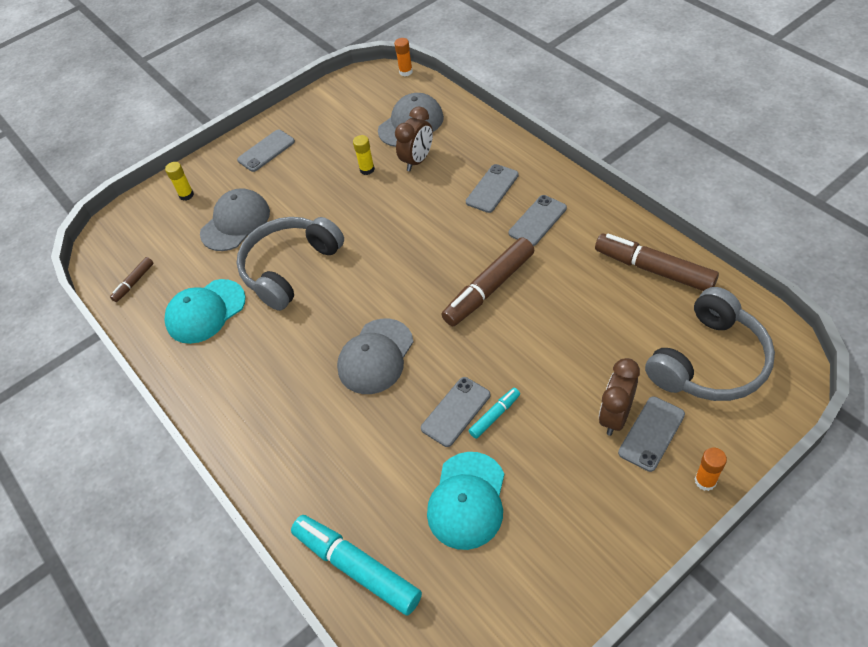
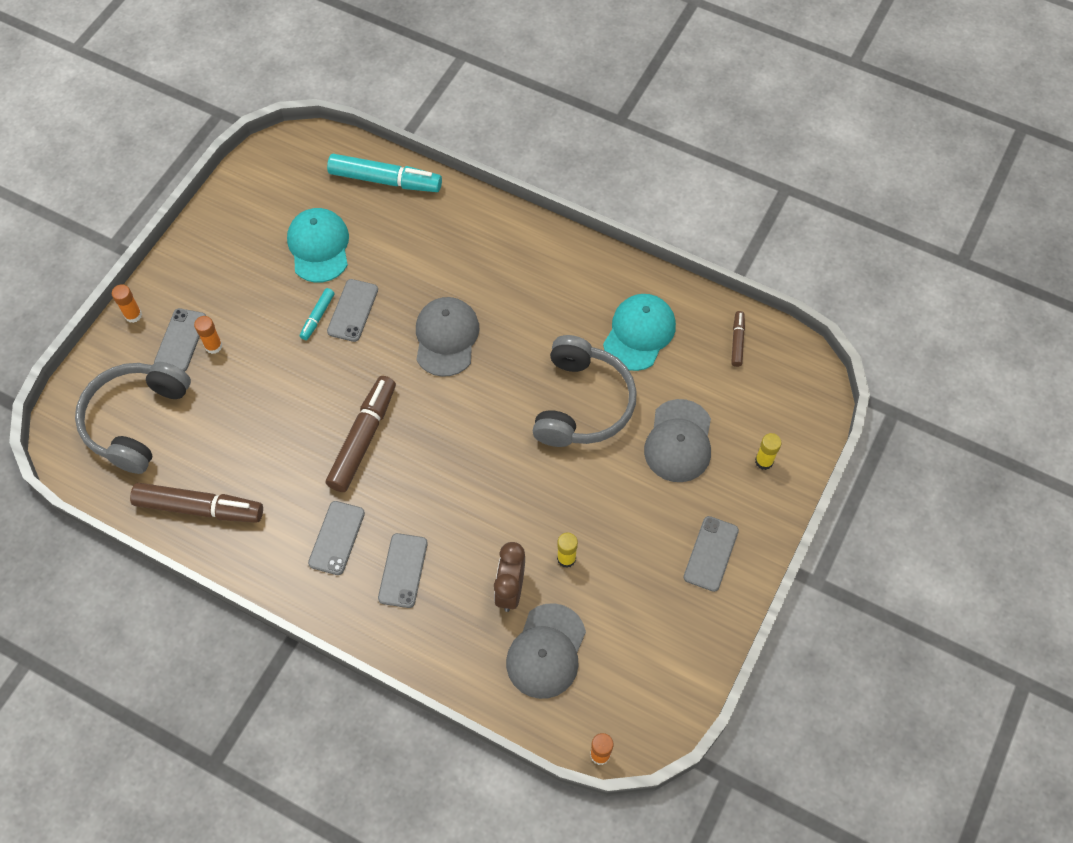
camera: 150 degrees right, 10 degrees up
brown clock [599,358,640,436] -> orange glue stick [194,316,223,354]

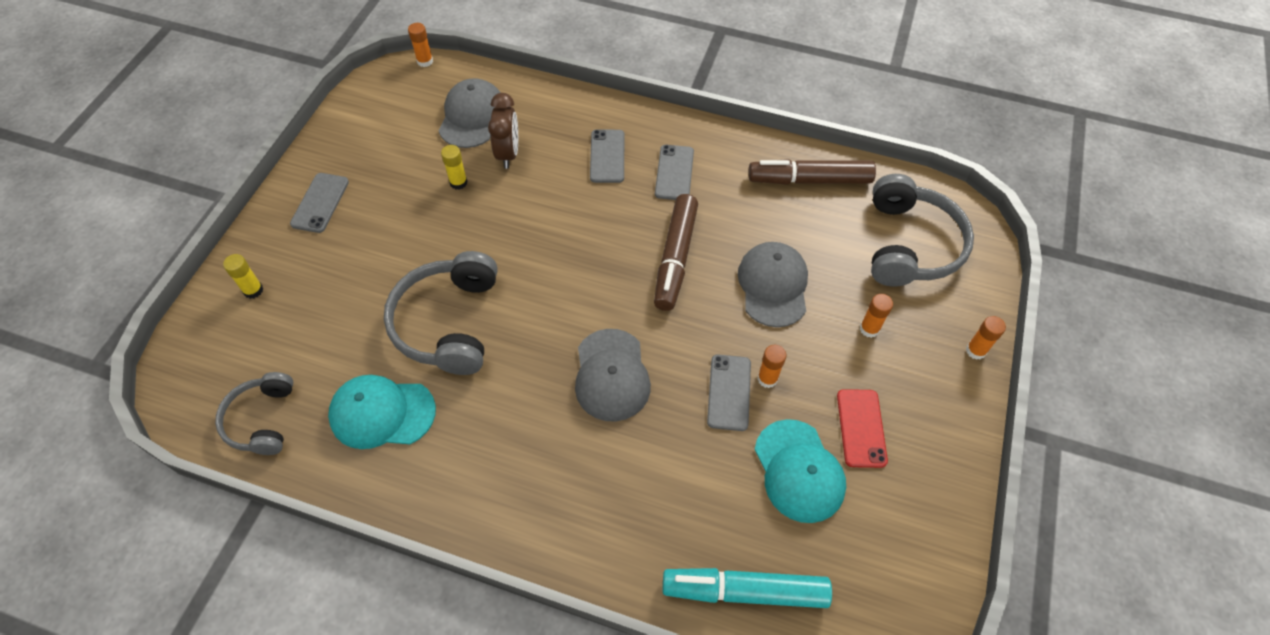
camera: 170 degrees right, 5 degrees down
grey phone [154,308,206,372] -> none
turquoise marker [300,288,334,340] -> orange glue stick [757,345,786,388]
turquoise cap [603,294,676,371] -> turquoise cap turned 75 degrees clockwise [328,375,436,449]
grey cap [644,399,711,482] -> grey cap moved to [738,242,808,327]
brown marker [731,311,745,367] -> grey headphones [215,372,293,455]
none -> red phone [837,389,888,468]

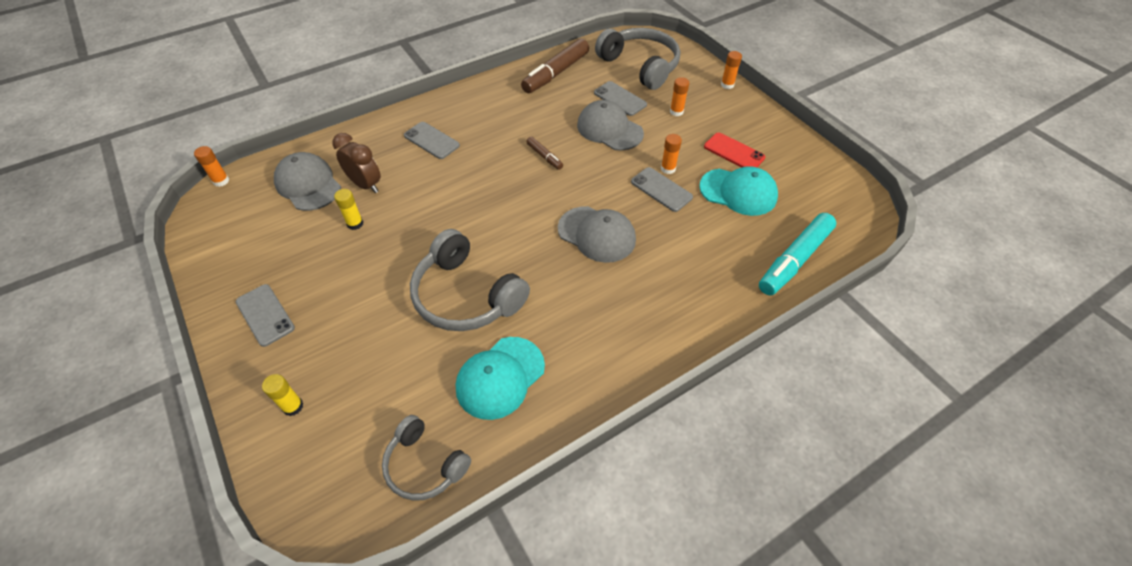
camera: 50 degrees left, 5 degrees down
brown marker [654,194,698,311] -> brown marker [526,137,563,170], size x0.49
grey phone [655,145,694,200] -> grey phone moved to [594,81,647,116]

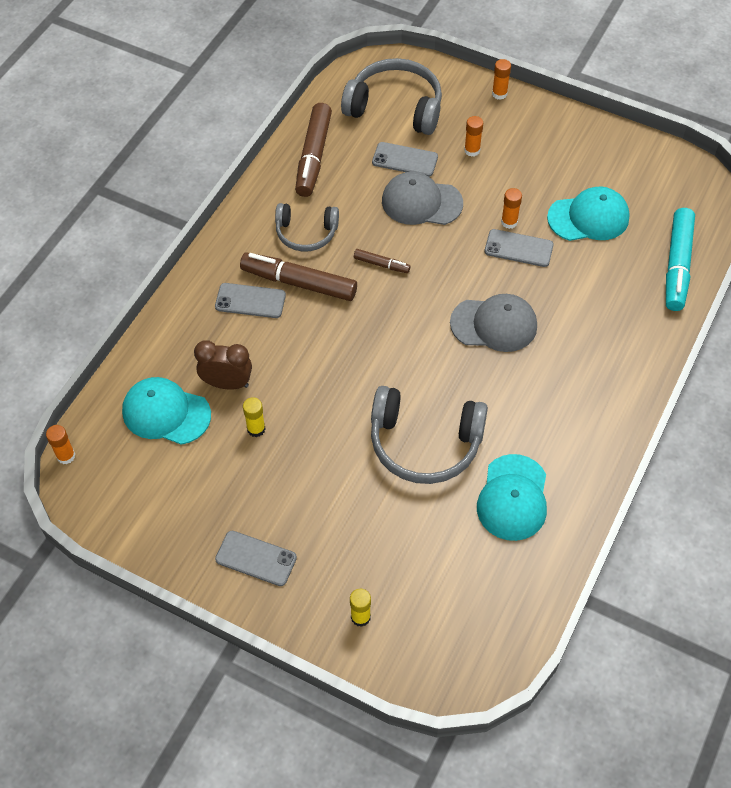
camera: 30 degrees left, 5 degrees up
grey cap [274,152,341,211] -> turquoise cap [122,377,211,445]
grey headphones [382,415,471,501] -> grey headphones moved to [275,203,339,252]
red phone [704,133,765,167] -> none
none -> brown marker [240,252,357,301]

